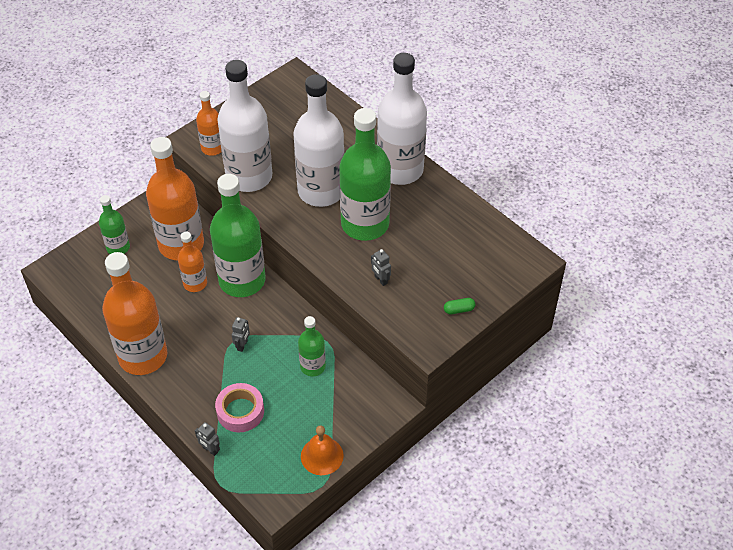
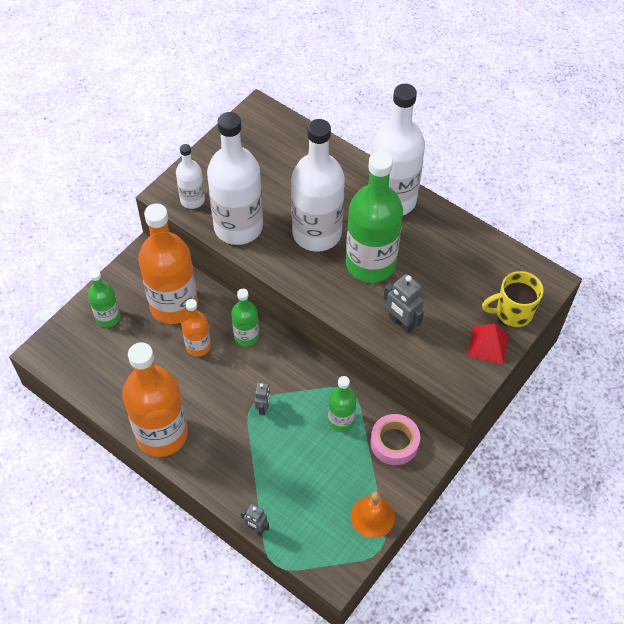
camera: 10 degrees left, 5 degrees up
orange bottle [196,91,222,156] -> white bottle [176,144,205,209]
green bottle [210,174,266,297] -> green bottle [231,289,259,347], size x0.51
pink tape [215,383,264,432] -> pink tape moved to [370,414,420,465]
grey robot [371,249,391,286] -> grey robot [383,274,424,334], size x1.64
green capsule [444,298,475,314] -> red pyramid [467,324,509,365]
none -> yellow mug [482,271,544,327]

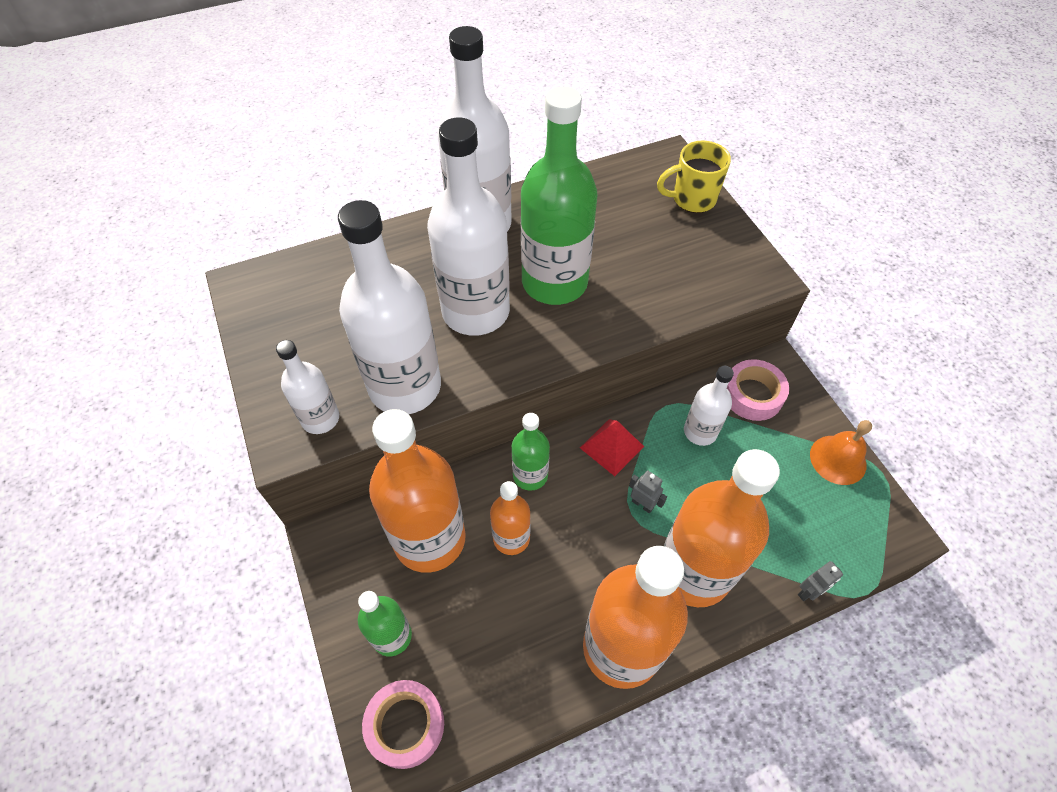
camera: 60 degrees left, 0 degrees up
green bottle [328,376,356,432] -> white bottle [684,366,734,446]
grey robot [383,274,424,334] -> none
red pyramid [467,324,509,365] -> red pyramid moved to [580,419,644,476]
yellow mug [482,271,544,327] -> yellow mug turned 60 degrees clockwise [657,141,731,213]
none -> pink tape [362,680,444,769]
none -> orange bottle [664,449,780,607]

